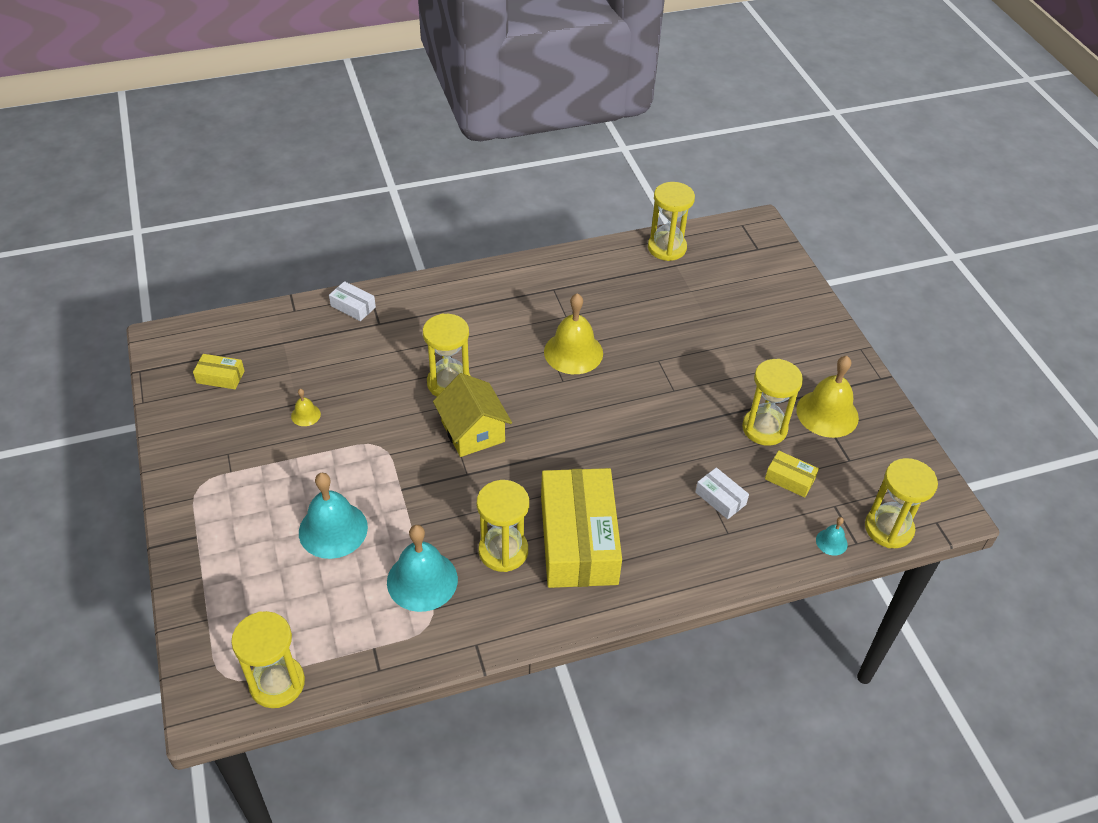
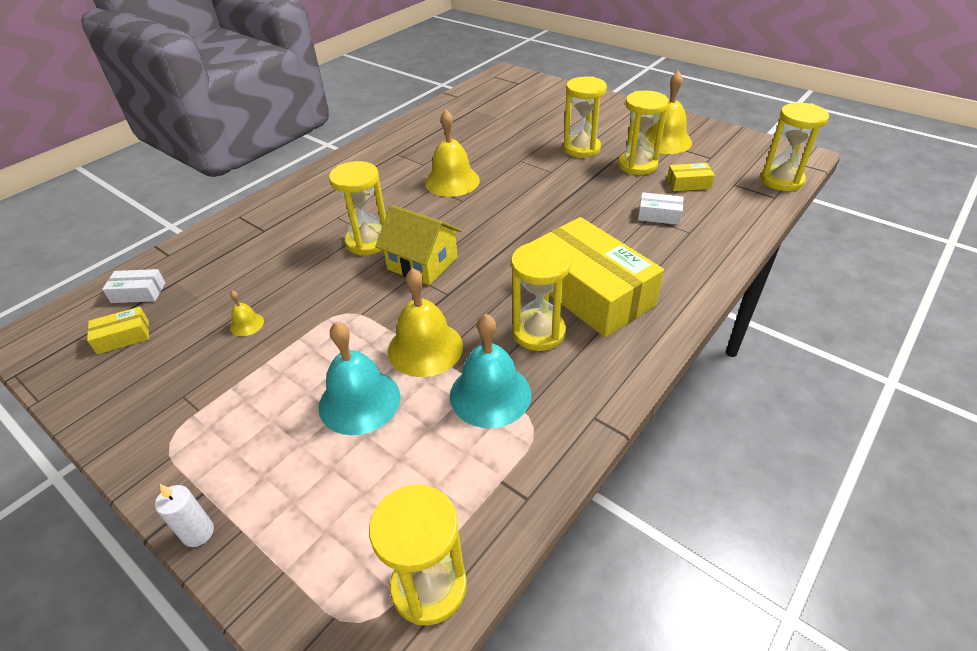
camera: 30 degrees left, 5 degrees down
white box [329,281,376,321] -> white box moved to [102,269,165,303]
yellow hourglass [648,182,695,261] -> yellow hourglass moved to [563,77,607,158]
turquoise bell [816,517,848,556] -> none
none -> white candle [155,484,214,547]
none -> yellow bell [388,268,463,377]

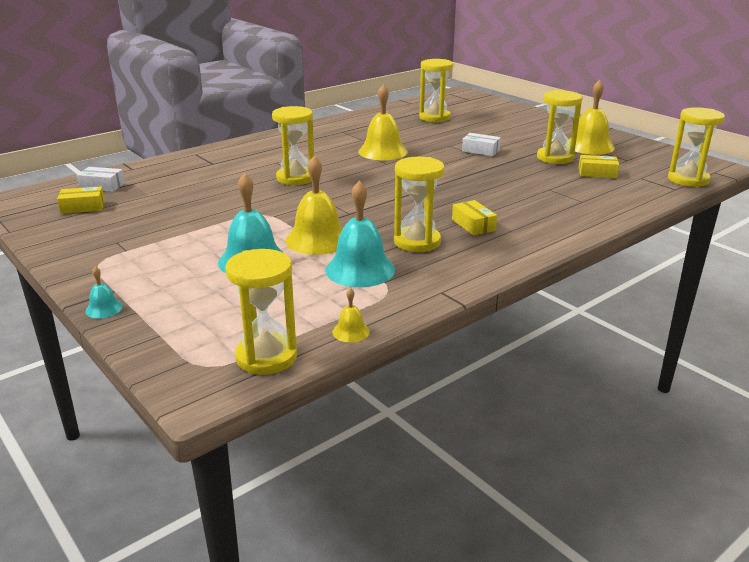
camera: 10 degrees right, 15 degrees down
white candle [155,484,214,547] -> turquoise bell [85,266,123,318]
yellow bell [230,291,264,336] -> yellow bell moved to [332,288,370,343]
yellow house [375,205,462,285] -> none
yellow box [530,217,664,337] -> yellow box [452,200,497,236], size x0.42
yellow hourglass [563,77,607,158] -> yellow hourglass moved to [419,59,453,122]
white box [638,192,684,225] -> white box moved to [462,133,501,156]

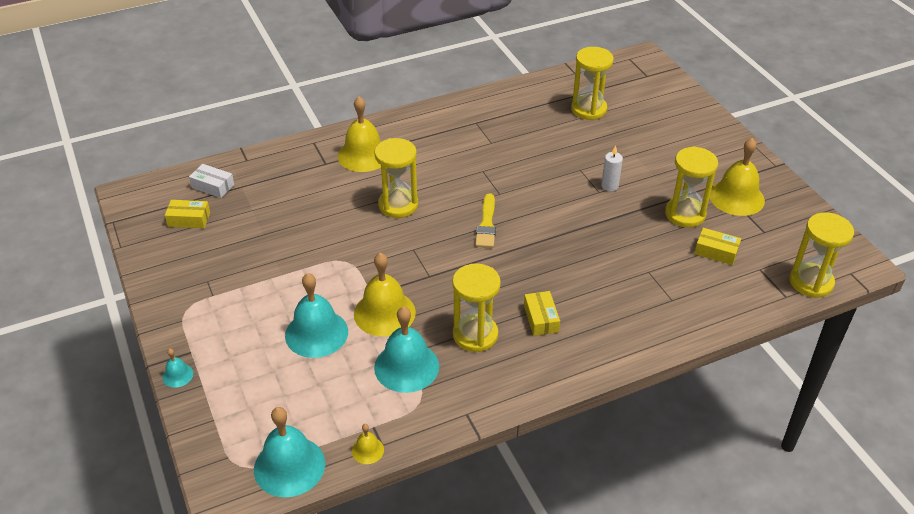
camera: 15 degrees right, 15 degrees up
yellow hourglass [225,249,297,375] -> turquoise bell [254,407,325,497]
yellow bell [358,84,408,160] -> yellow bell moved to [338,97,381,172]
white box [462,133,501,156] -> white candle [601,145,623,191]
none -> yellow brush [475,193,496,248]

